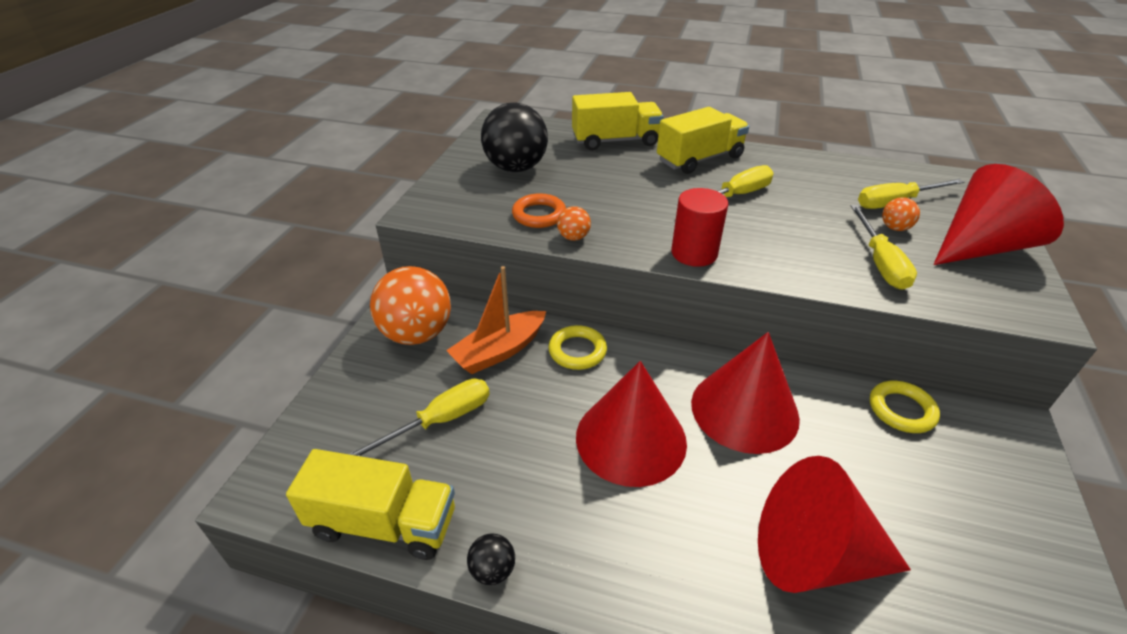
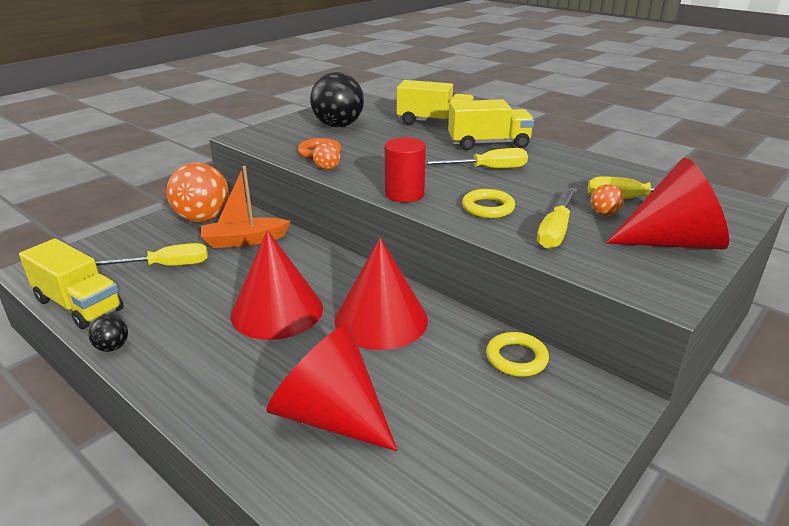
camera: 25 degrees right, 10 degrees down
yellow ring [548,325,607,370] -> yellow ring moved to [462,189,515,218]

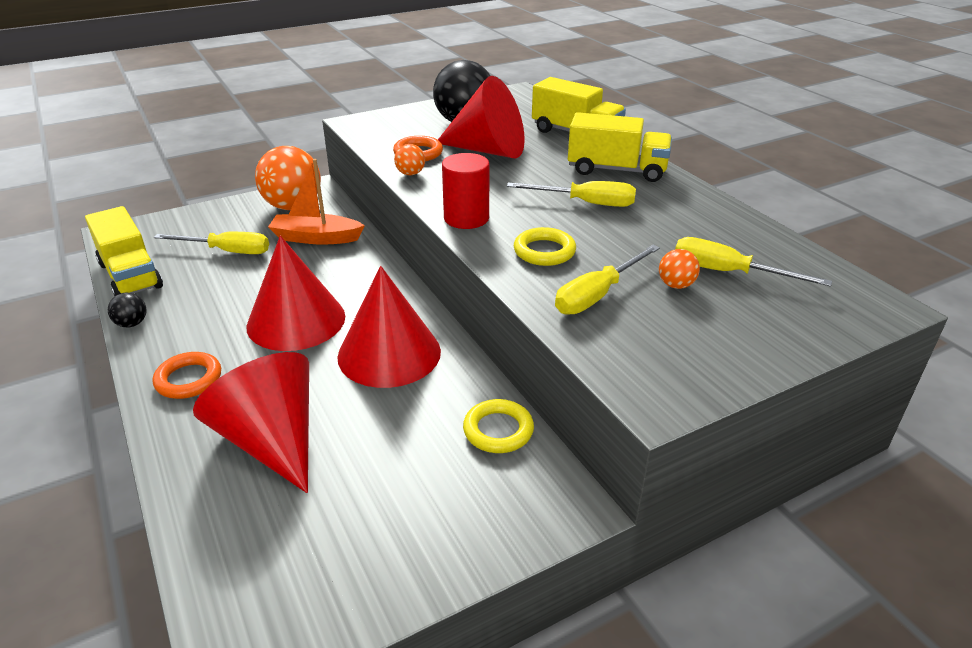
camera: 20 degrees right, 5 degrees up
red cone [606,158,729,250] -> red cone moved to [438,76,525,158]
none -> orange ring [153,352,221,399]

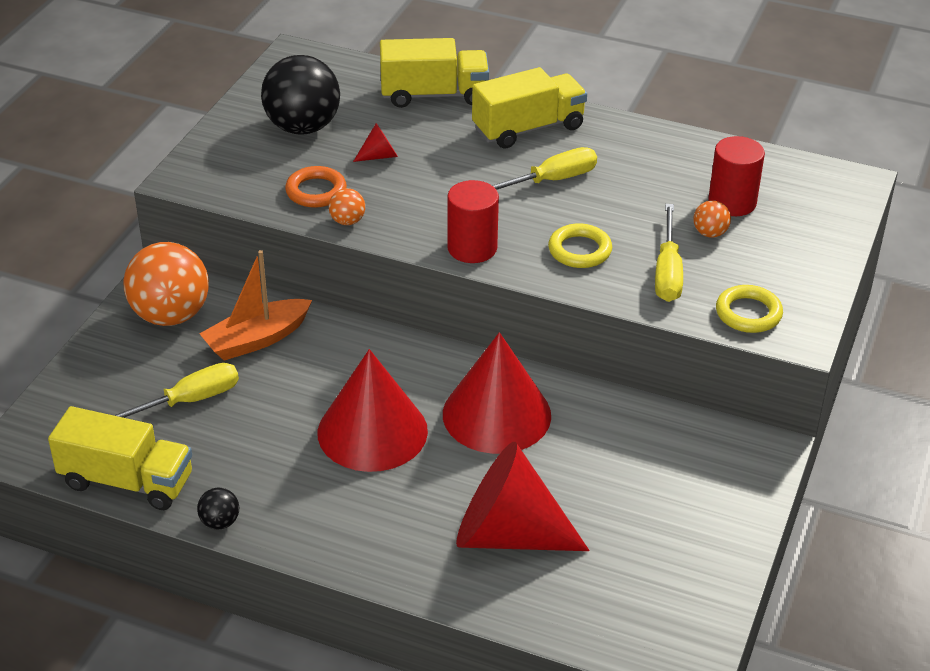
camera: 40 degrees left, 5 degrees up
orange ring [153,352,221,399] -> none
red cone [438,76,525,158] -> red cone [353,123,398,162], size x0.41
yellow ring [463,399,534,453] -> yellow ring moved to [716,285,783,333]
yellow screwdriver [675,237,832,287] -> red cylinder [708,136,765,216]

